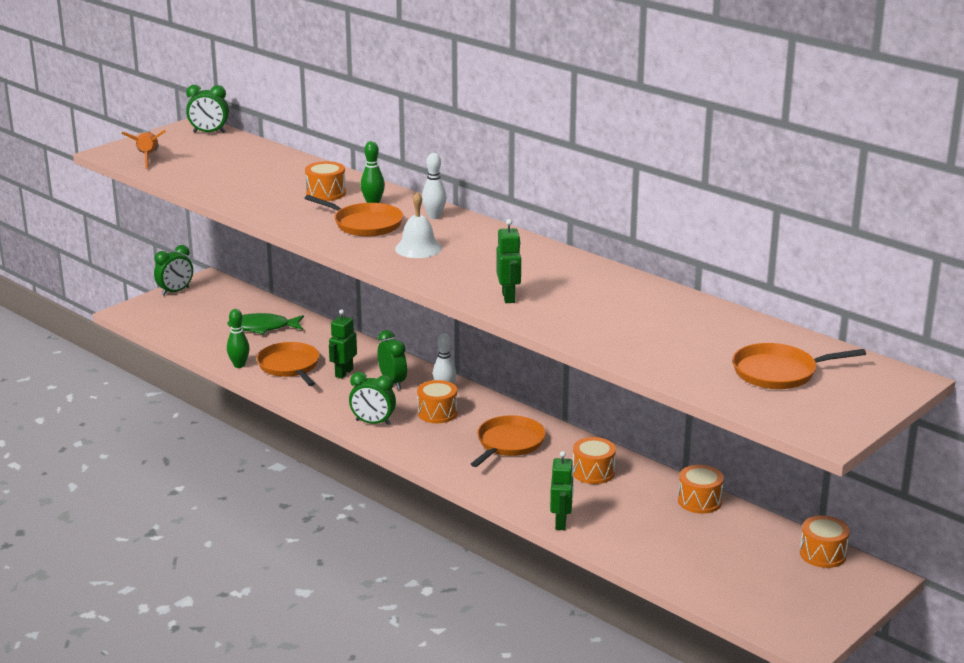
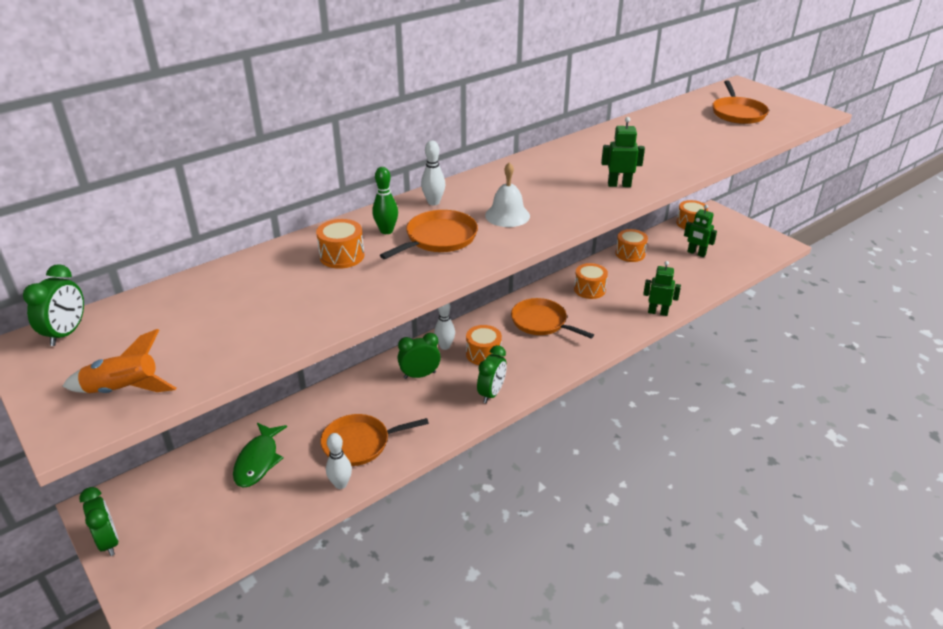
camera: 80 degrees left, 10 degrees up
green bowling pin [227,309,250,368] -> white bowling pin [326,433,352,489]
green robot [329,309,357,379] -> green robot moved to [684,205,717,257]

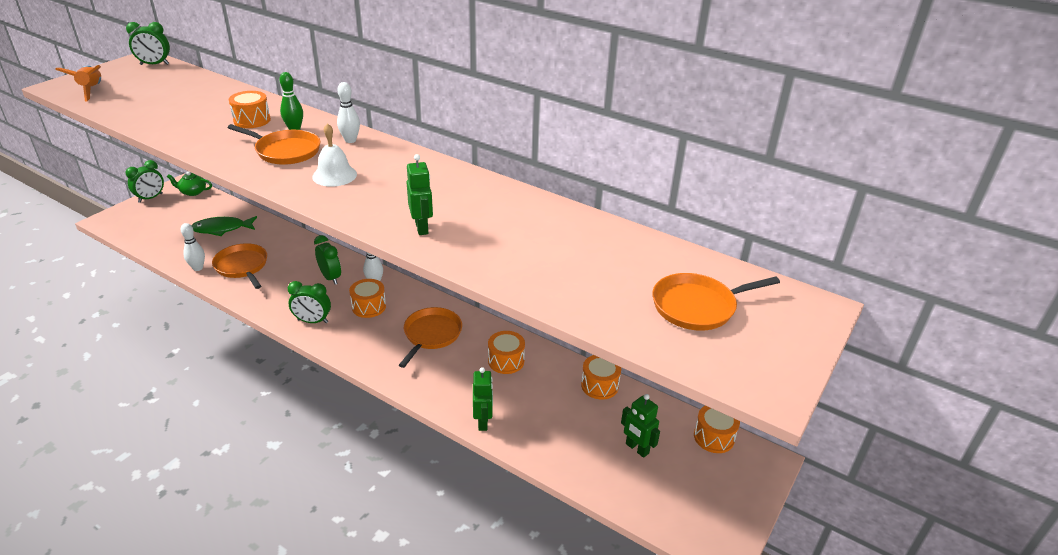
camera: 70 degrees right, 0 degrees up
green robot [684,205,717,257] -> green robot turned 60 degrees counterclockwise [621,394,660,458]
none -> green teapot [167,171,212,196]

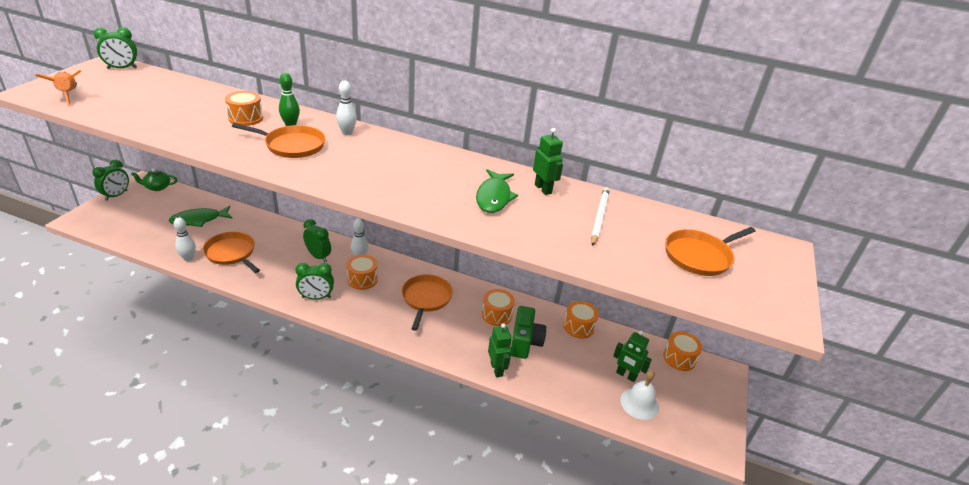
camera: 15 degrees left, 0 degrees up
white bell [312,123,357,187] -> white bell moved to [620,370,659,420]
green robot [406,154,433,235] -> green robot moved to [533,128,563,195]
none -> green fish [476,169,518,213]
none -> green camera [511,306,546,359]
none -> white pencil [591,187,610,246]

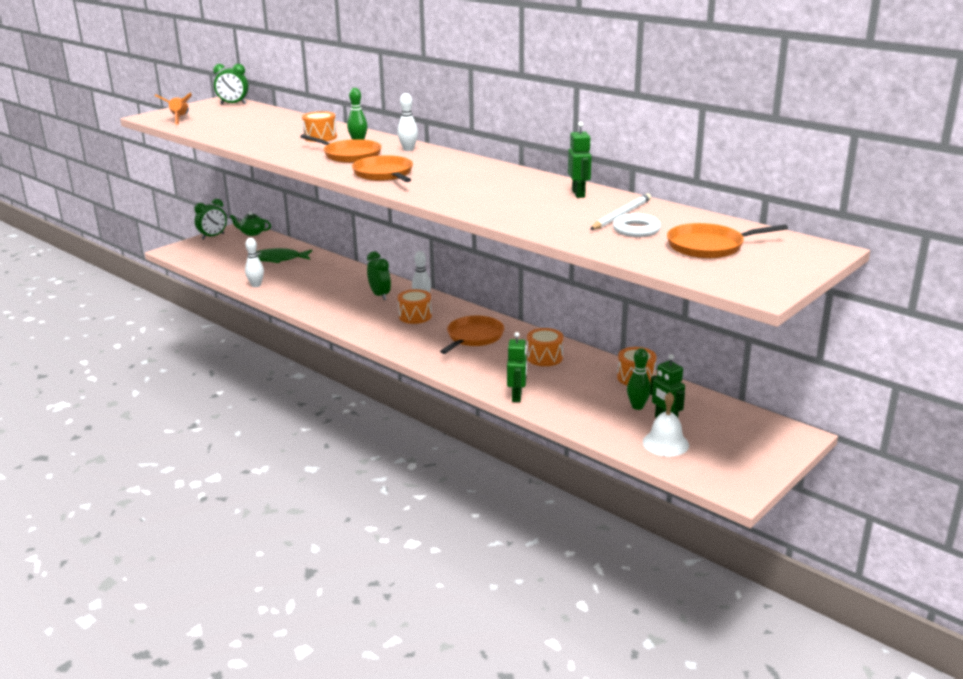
camera: 25 degrees right, 10 degrees down
orange pan [203,232,260,273] -> orange pan moved to [352,155,413,182]
green clock [295,263,334,300] -> none
green fish [476,169,518,213] -> none
green camera [511,306,546,359] -> none
orange drum [663,331,703,371] -> none
none -> white ring [613,213,661,237]
none -> green bowling pin [627,348,650,410]

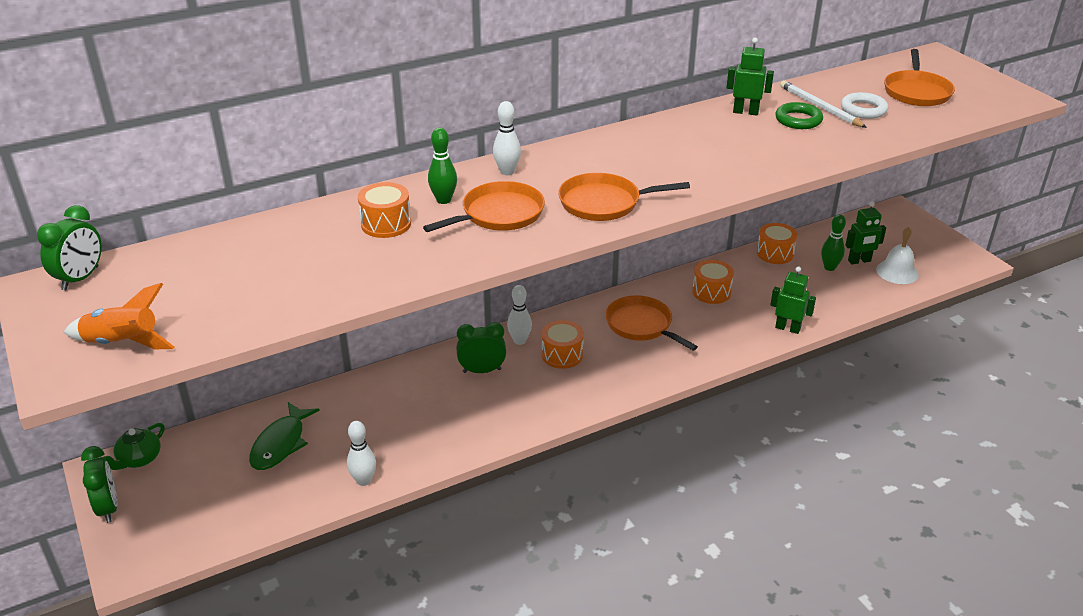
camera: 70 degrees left, 10 degrees up
none -> green ring [775,102,823,129]

